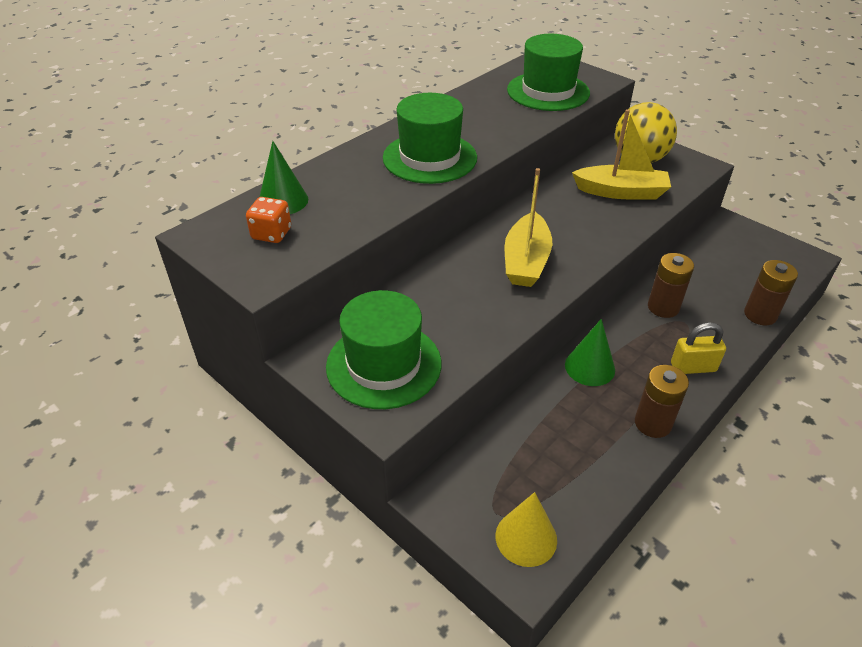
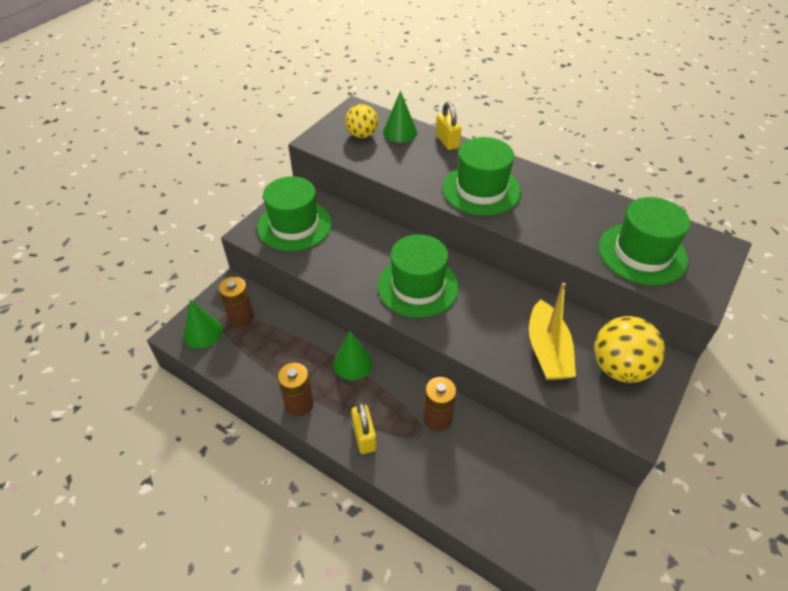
camera: 80 degrees right, 5 degrees up
orange dice [246,197,291,243] -> yellow ball [345,104,378,138]
yellow cone [496,492,557,567] -> green cone [184,299,223,348]
yellow boat [505,168,552,287] -> green hat [377,234,459,318]
brown battery [744,260,798,325] -> brown battery moved to [219,277,254,327]
none -> yellow padlock [436,102,462,150]

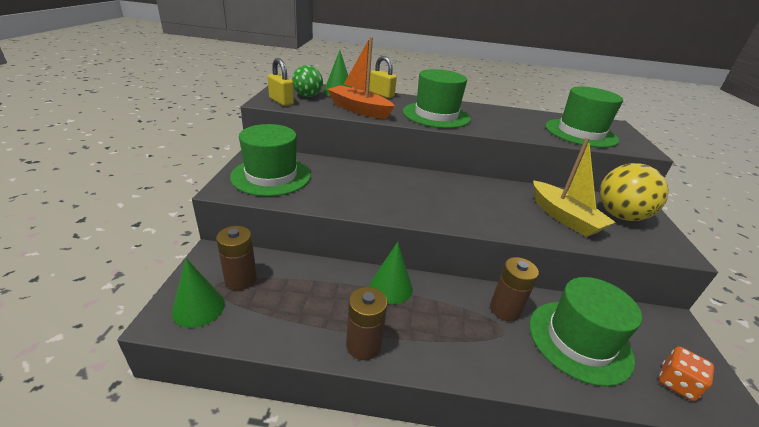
camera: 30 degrees left, 15 degrees down
yellow ball [345,104,378,138] -> green ball [292,65,323,97]
yellow padlock [351,402,376,454] -> yellow padlock moved to [268,58,294,106]
green hat [377,234,459,318] -> green hat moved to [529,277,642,386]
none -> orange boat [327,37,395,119]
none -> orange dice [659,347,714,401]

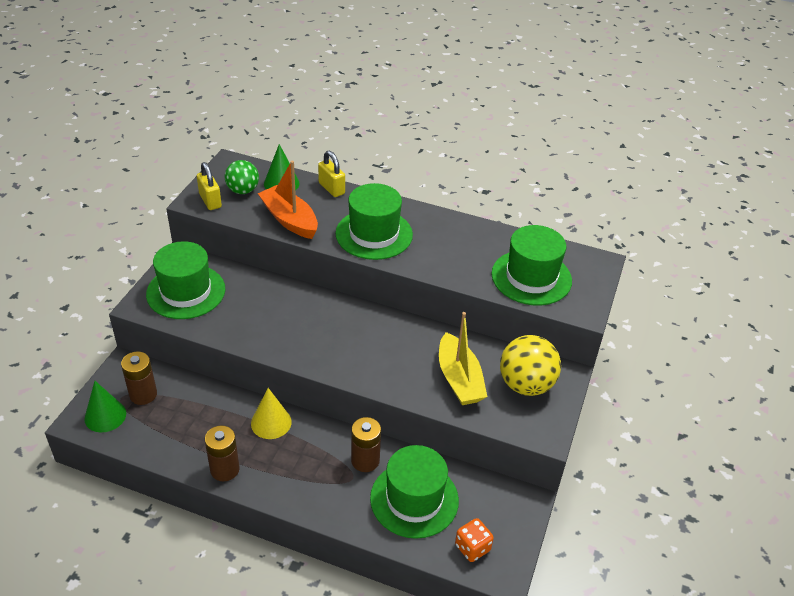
camera: 15 degrees right, 10 degrees up
green cone [369,242,413,304] -> yellow cone [251,388,292,439]

